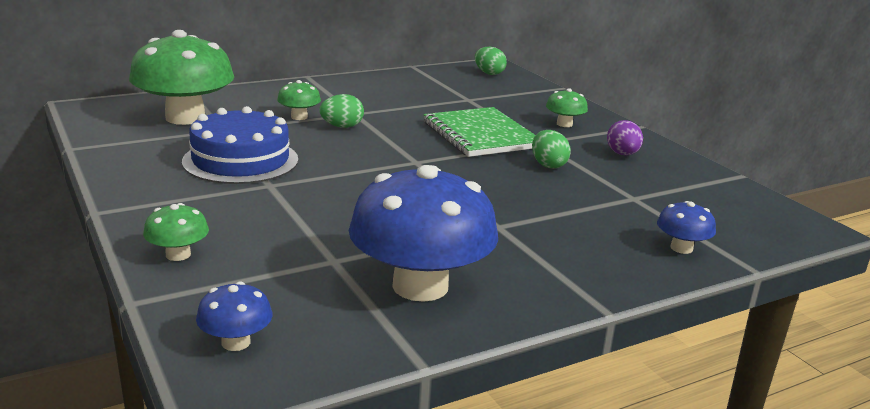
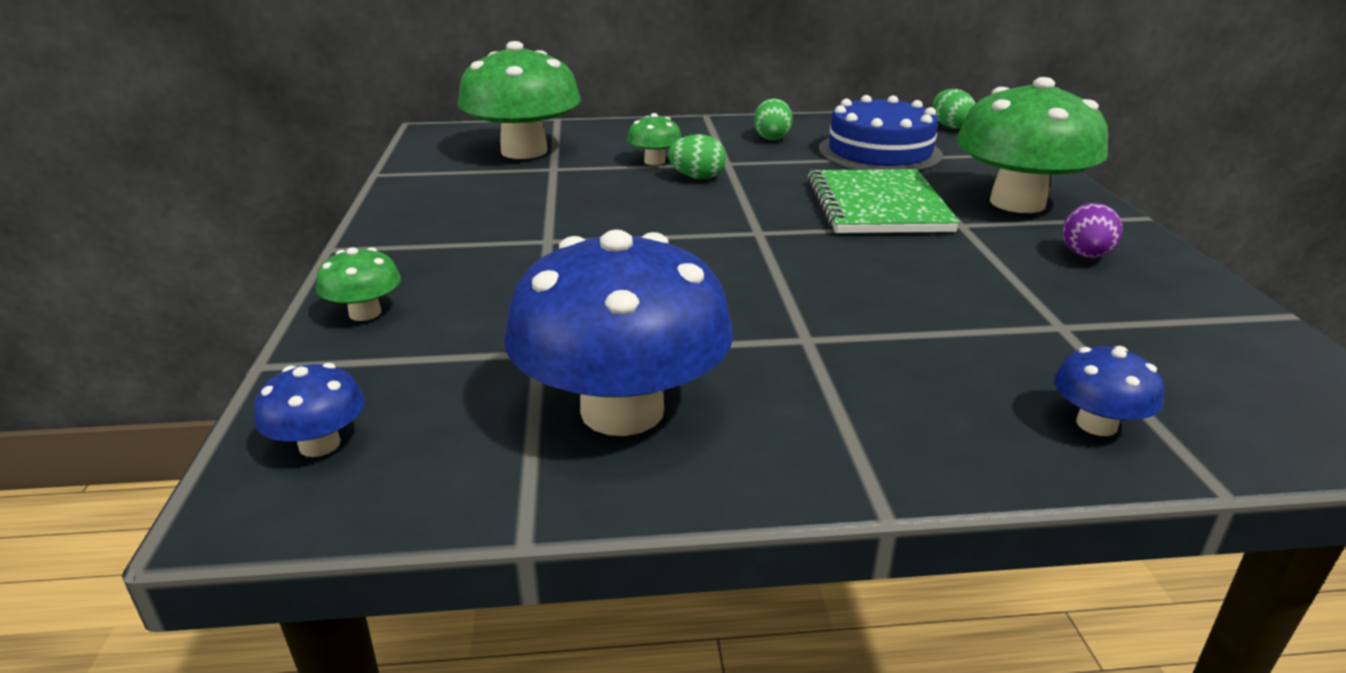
camera: 25 degrees right, 5 degrees up
blue cake [182,106,298,184] -> blue cake moved to [819,95,943,171]
green egg [532,130,571,168] -> green egg moved to [754,98,793,140]
green mushroom [546,88,588,127] -> green mushroom [956,77,1108,213], size x2.25

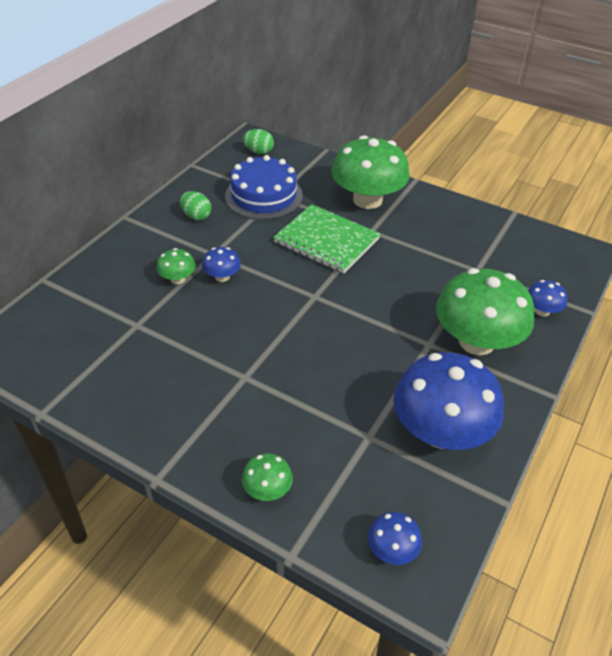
camera: 55 degrees left, 15 degrees up
green mushroom [457,41,581,159] -> green mushroom moved to [436,268,535,355]
green egg [668,134,726,179] -> blue mushroom [202,247,241,282]
purple egg [1063,203,1123,258] -> none

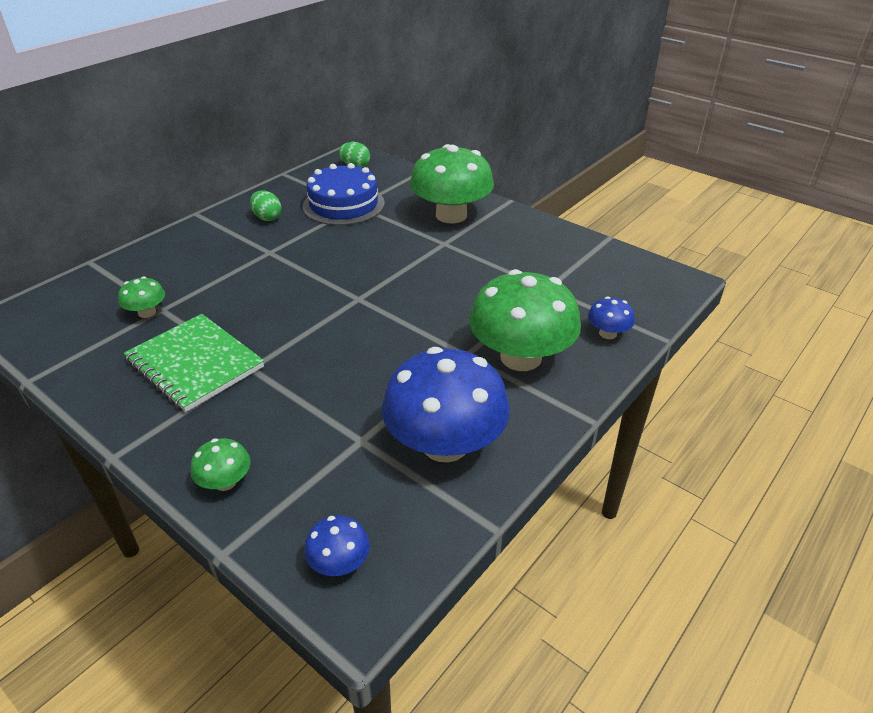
camera: 10 degrees right, 5 degrees down
green mushroom [156,248,196,284] -> green mushroom moved to [118,276,165,318]
blue mushroom [202,247,241,282] -> none
green notebook [273,204,381,274] -> green notebook moved to [124,314,264,412]

